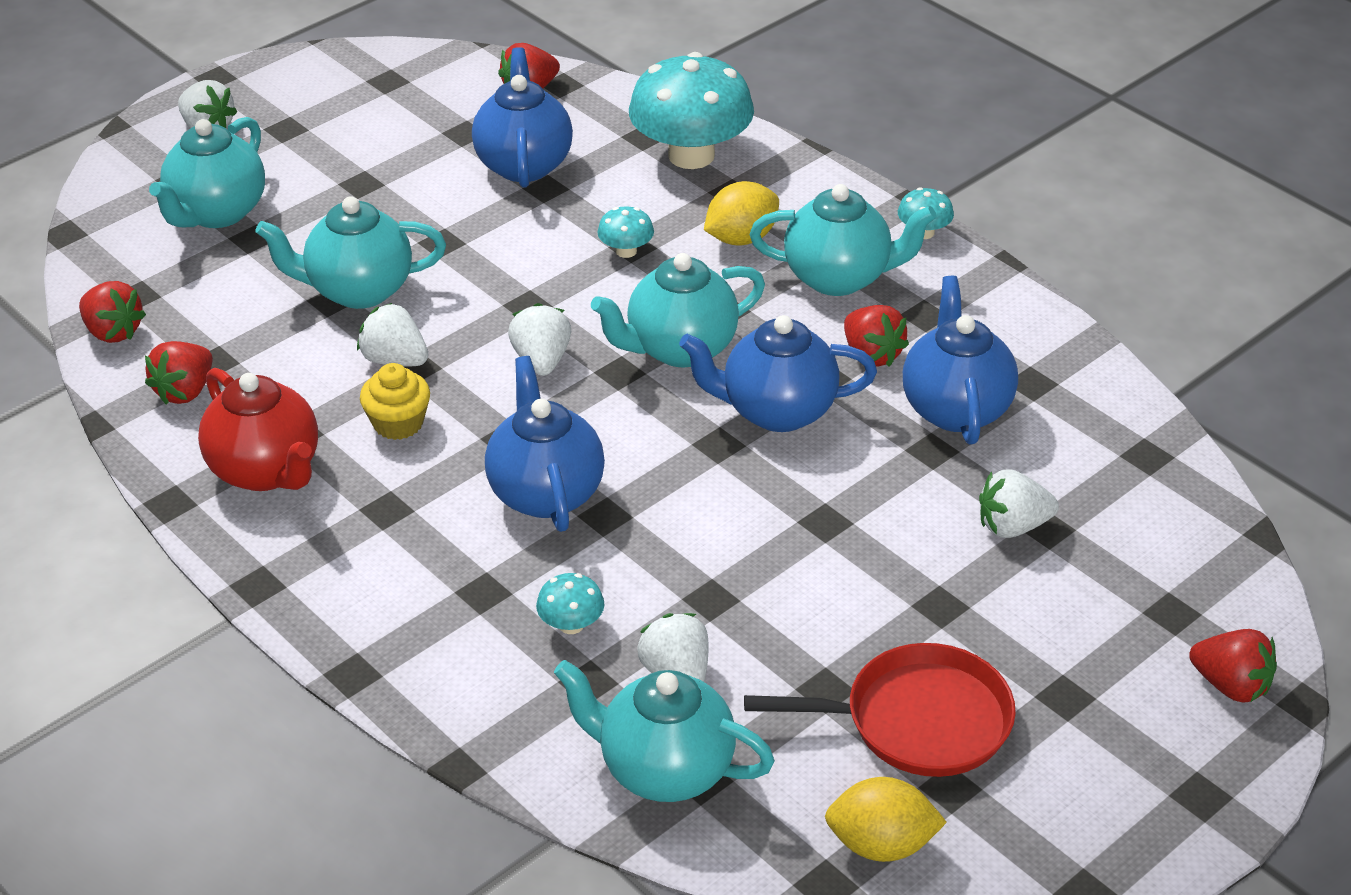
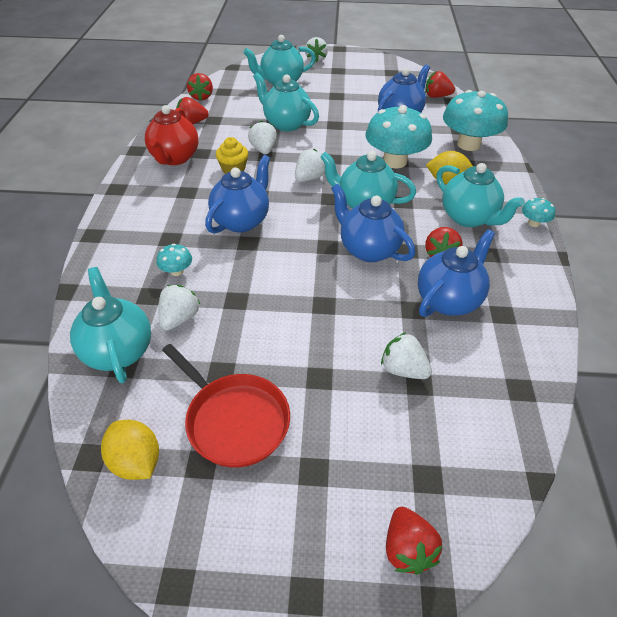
camera: 45 degrees right, 5 degrees up
turquoise mushroom [598,206,654,258] -> turquoise mushroom [365,105,432,169], size x2.32

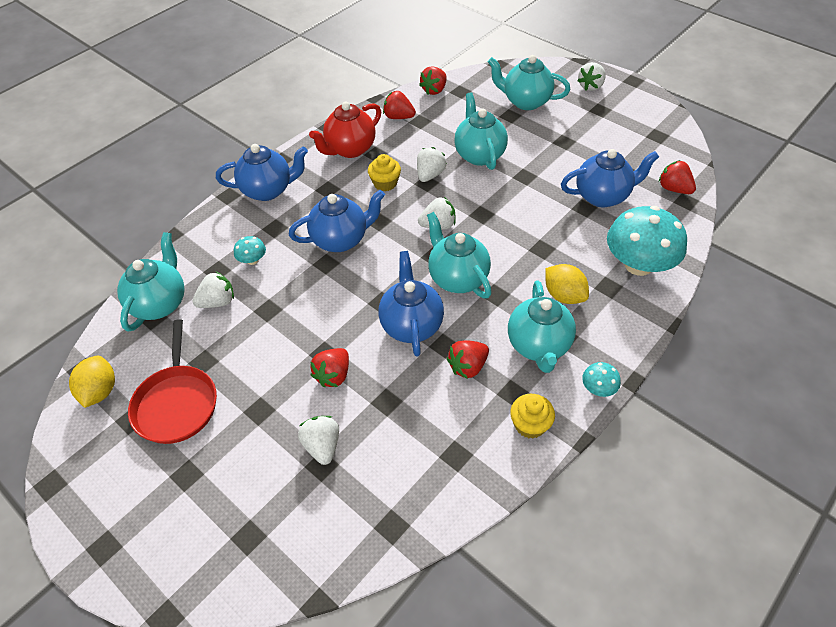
camera: 40 degrees right, 5 degrees up
turquoise mushroom [365,105,432,169] -> none
red strawberry [386,507,443,575] -> red strawberry moved to [310,348,349,387]
blue teapot [418,229,495,317] -> blue teapot moved to [216,144,308,201]
none -> yellow cupcake [510,394,555,439]

